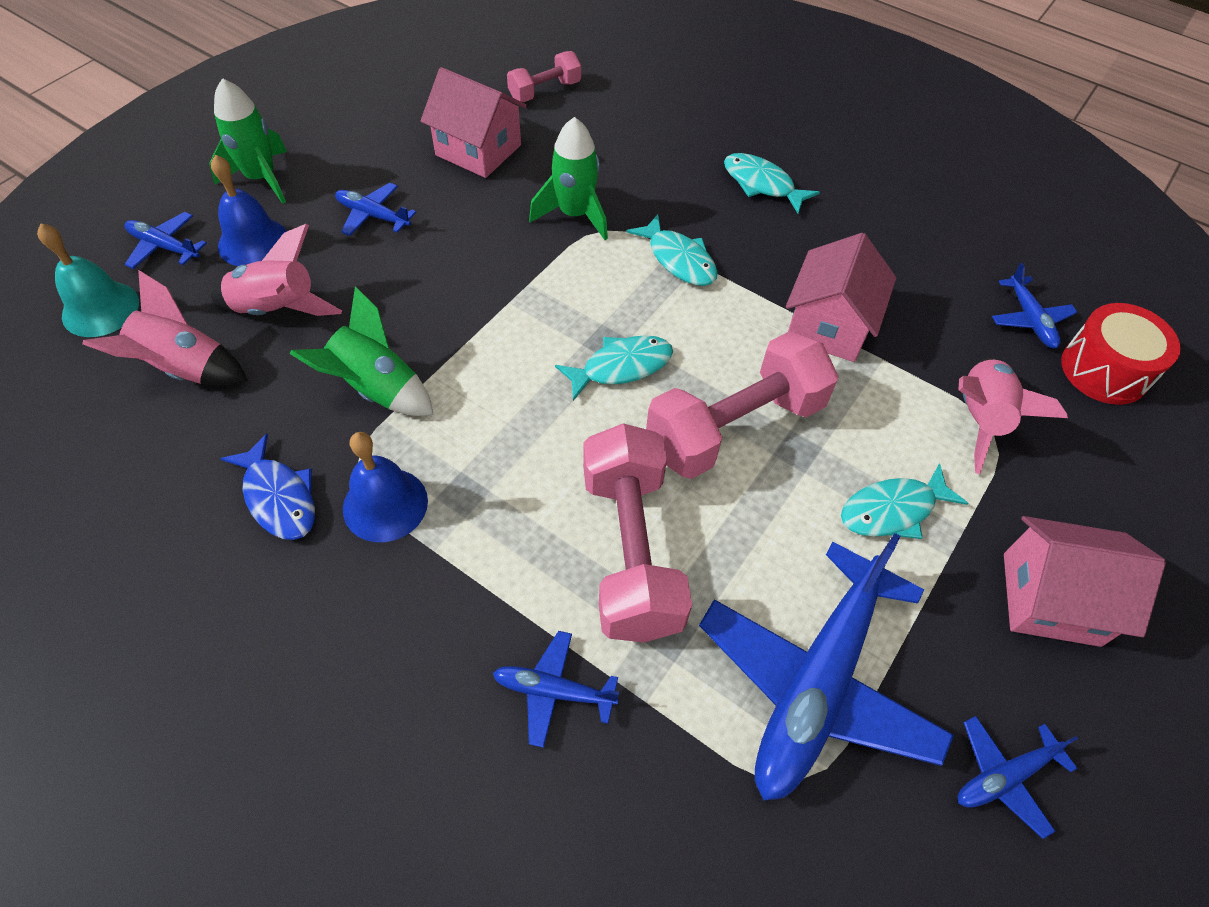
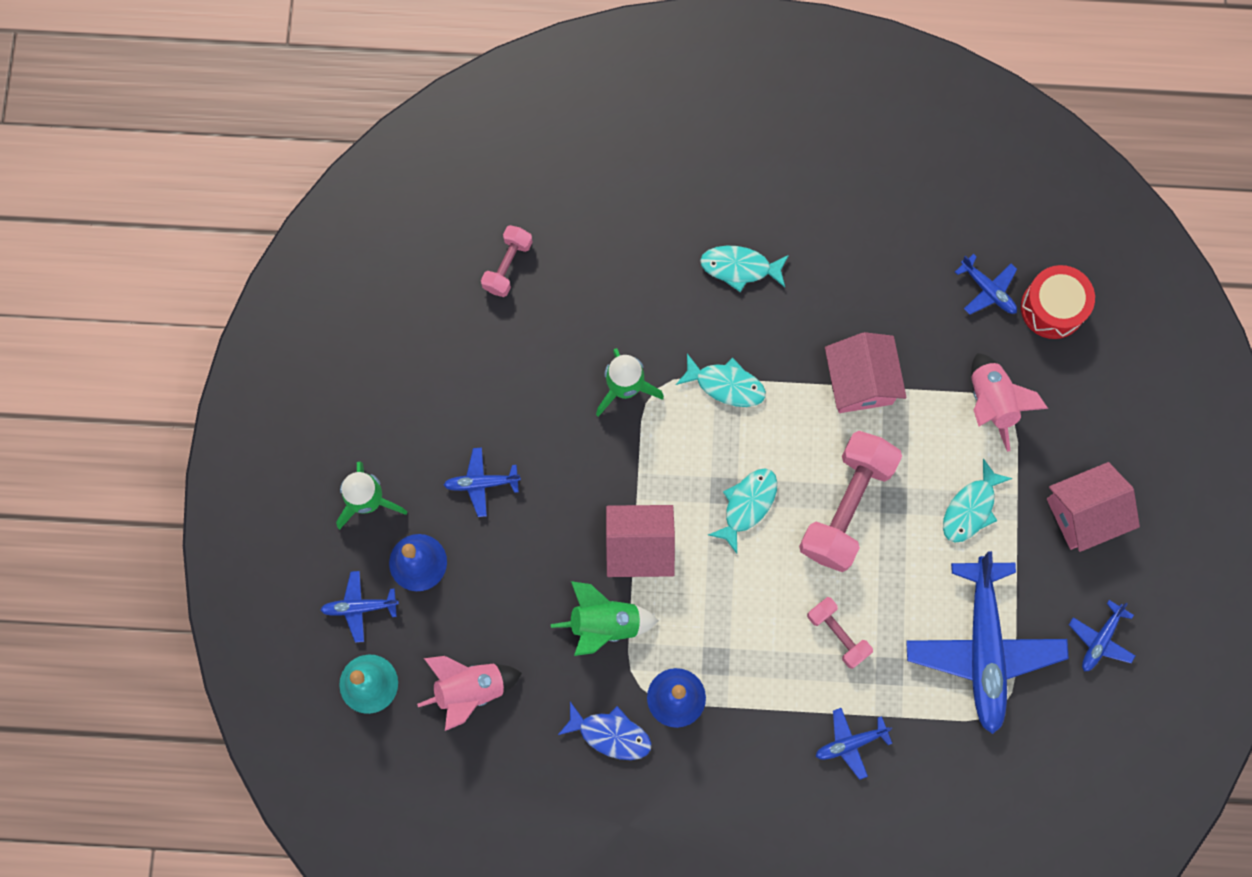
camera: 30 degrees left, 20 degrees up
pink rocket [211,224,342,316] -> none
pink house [421,67,527,178] -> pink house moved to [606,505,675,577]
pink dumbbell [583,423,692,643] -> pink dumbbell [807,597,873,669], size x0.53

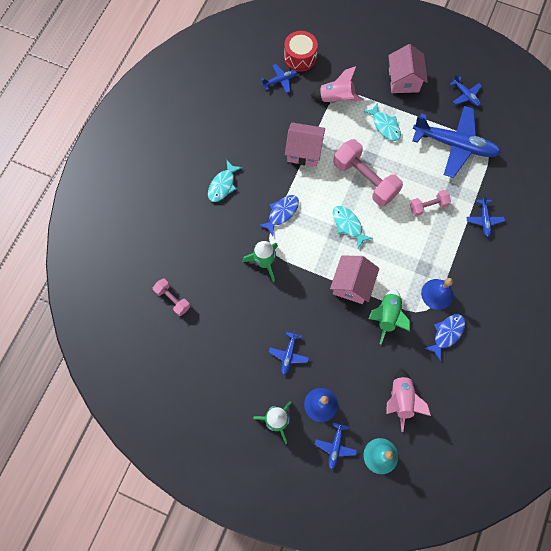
camera: 70 degrees left, 5 degrees down
turquoise fish [676,354,766,407] -> blue fish [258,195,299,236]

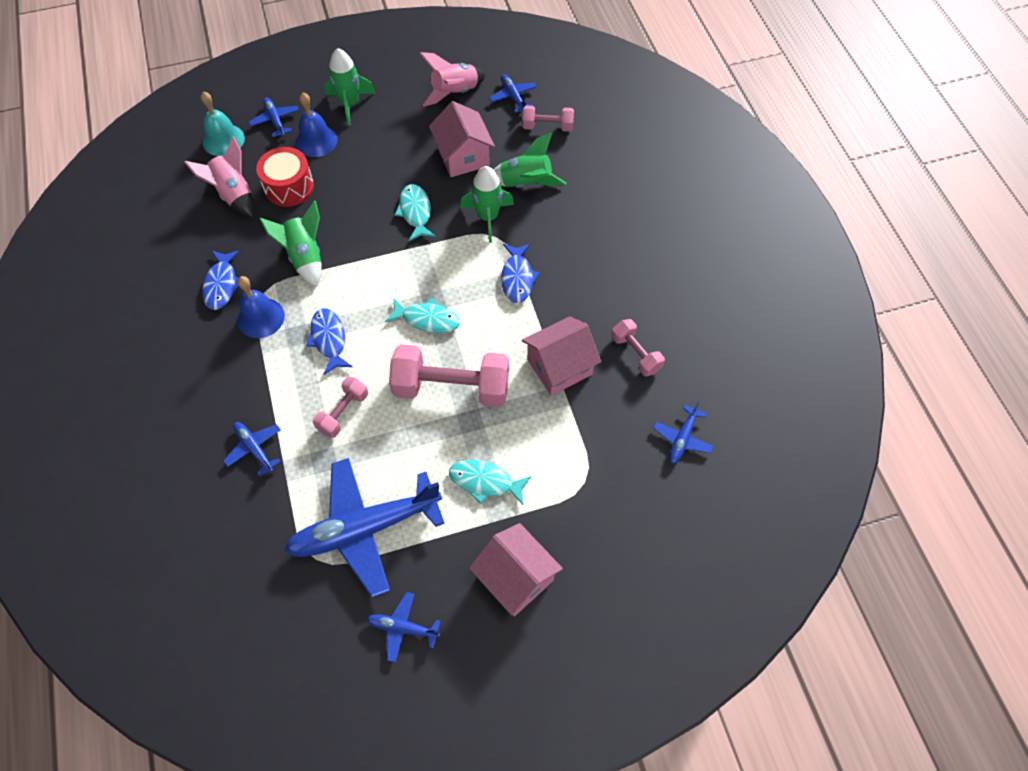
camera: 140 degrees right, 10 degrees down
turquoise fish [208,161,243,202] -> turquoise fish moved to [395,184,436,241]
blue plane [269,330,309,375] -> blue plane moved to [489,74,537,113]
red drum [284,31,318,72] -> red drum moved to [256,147,314,207]
pink rocket [310,66,364,103] -> pink rocket moved to [419,52,486,107]
pink house [330,256,379,304] -> pink house moved to [429,101,495,177]
none -> blue fish [306,308,353,375]
none -> green rocket [493,132,566,188]
none -> pink dumbbell [612,319,665,376]

